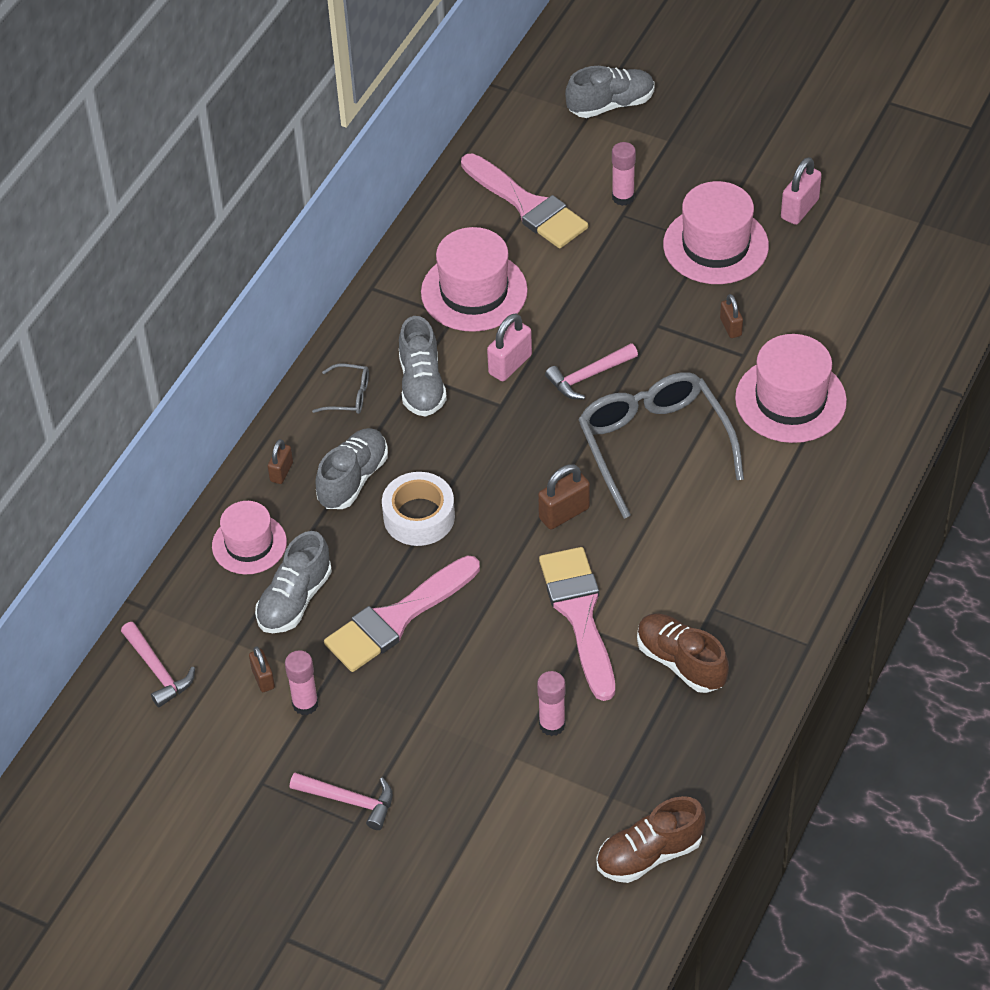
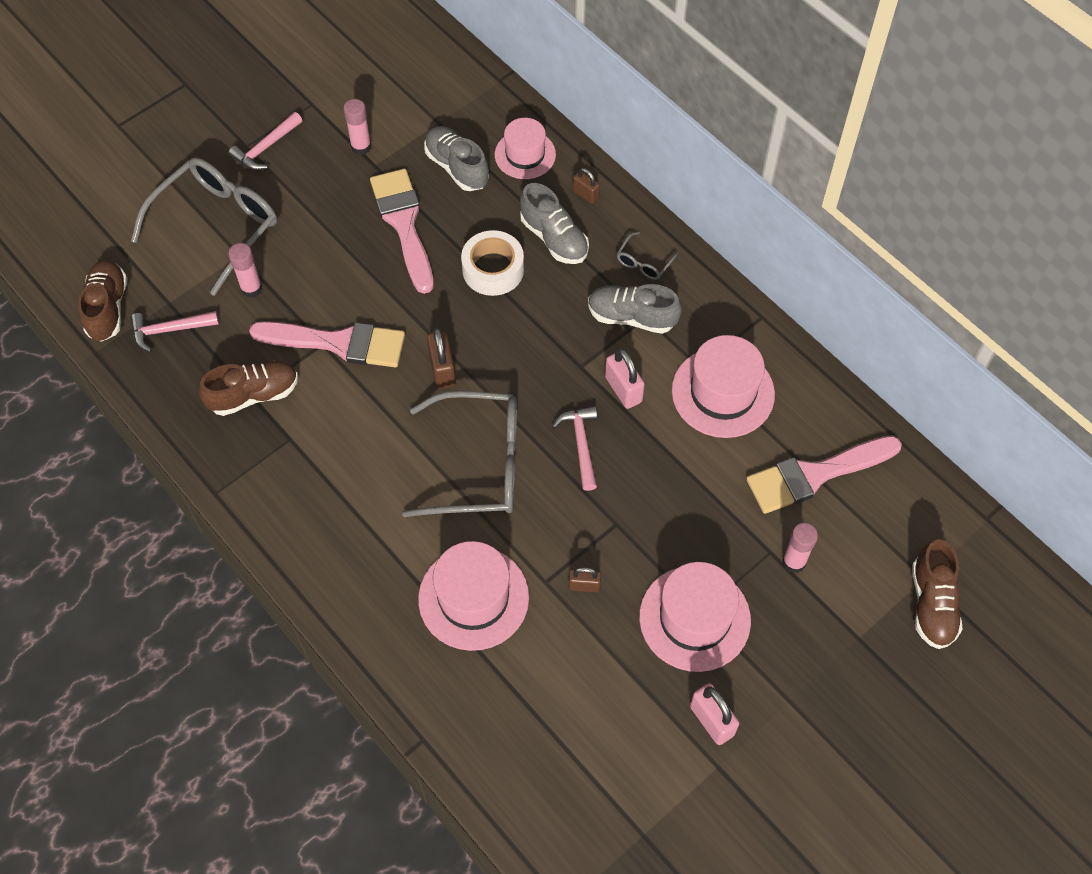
camera: 110 degrees right, 10 degrees up
pink hammer [121,622,195,708] -> pink hammer moved to [130,311,219,352]
brown padlock [249,646,275,692] -> none
grey shoe [565,66,654,118] -> brown shoe [912,539,963,649]
none -> grey glasses [131,157,277,296]

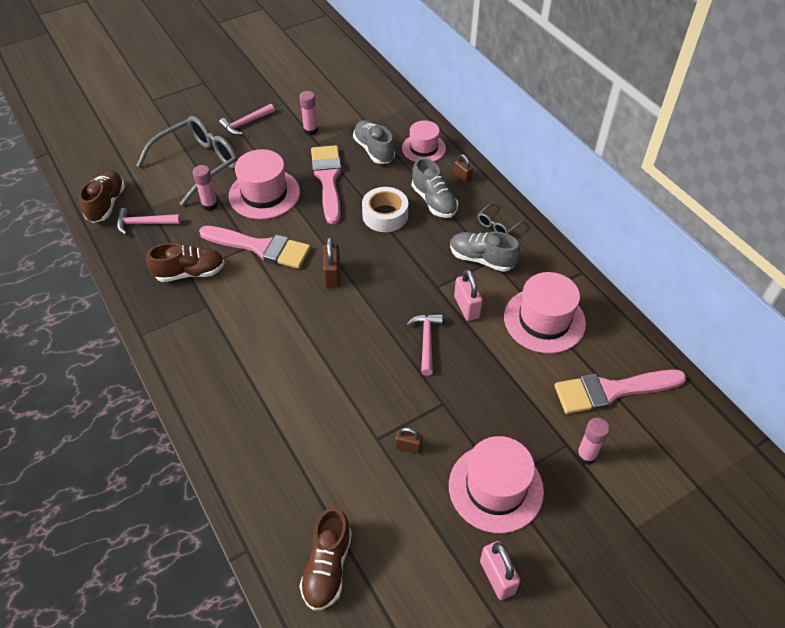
camera: 10 degrees right, 10 degrees down
grey glasses [402,391,517,517] -> none
pink hat [418,541,529,651] -> pink hat moved to [229,149,300,219]
brown shoe [912,539,963,649] -> brown shoe moved to [299,507,352,611]

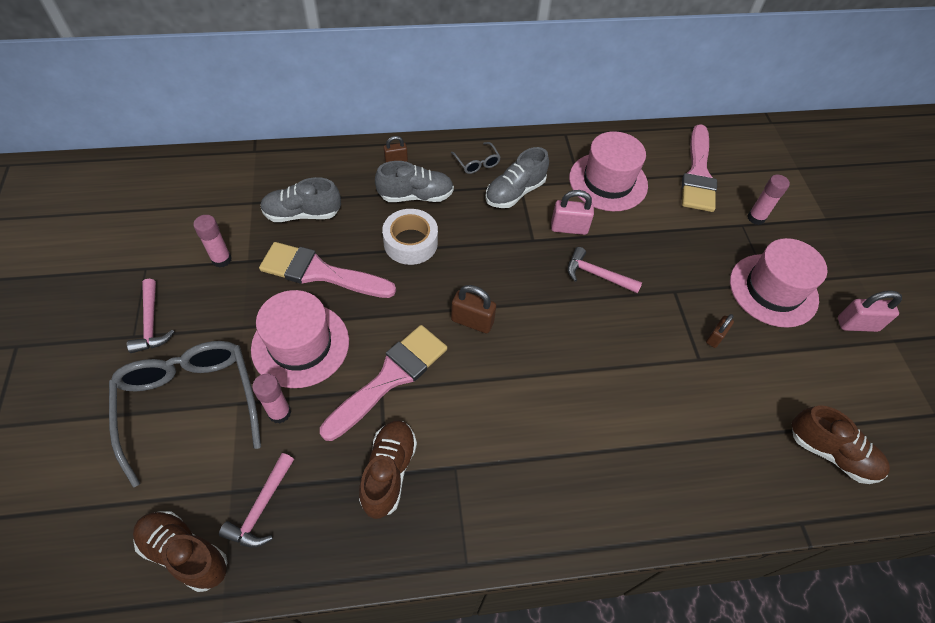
camera: 70 degrees left, 5 degrees up
pink hat [402,121,446,162] -> none

